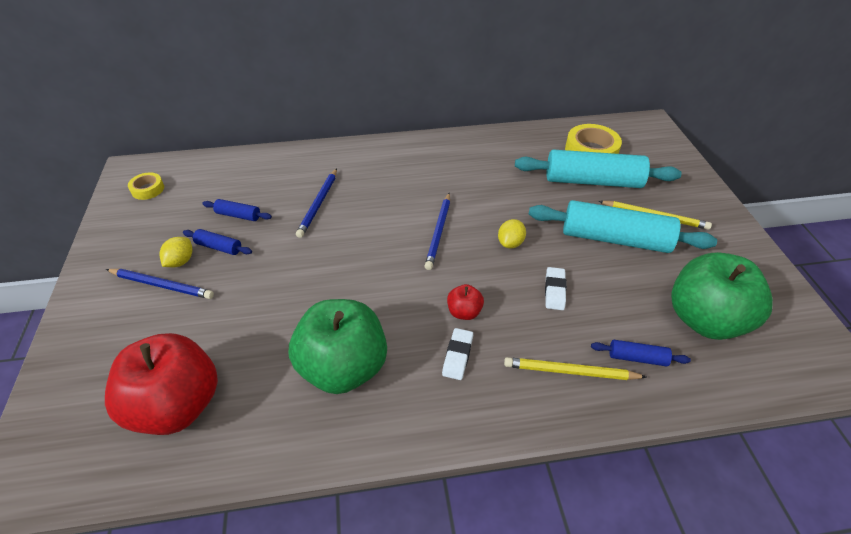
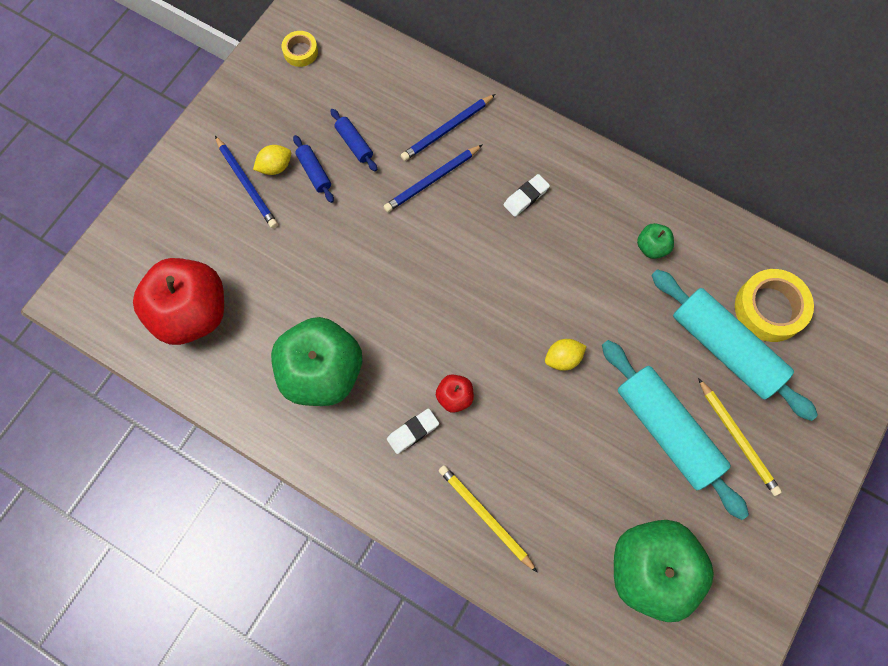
camera: 40 degrees right, 25 degrees up
blue pencil [425,193,450,270] -> blue pencil moved to [401,94,496,161]
white eraser [545,267,567,310] -> white eraser moved to [503,174,550,217]
blue rolling pin [591,340,691,366] -> none
none -> green apple [637,223,674,259]

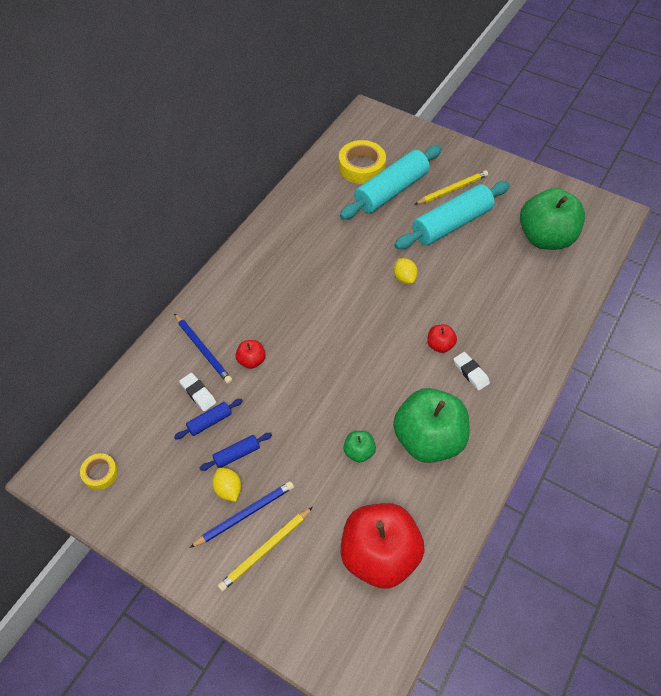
camera: 90 degrees left, 15 degrees down
blue pencil [383,145,482,212] -> red apple [235,340,266,369]
yellow pencil [439,465,537,572] -> yellow pencil moved to [218,507,313,591]
white eraser [503,174,550,217] -> white eraser moved to [179,373,216,411]
green apple [637,223,674,259] -> green apple moved to [343,431,376,463]

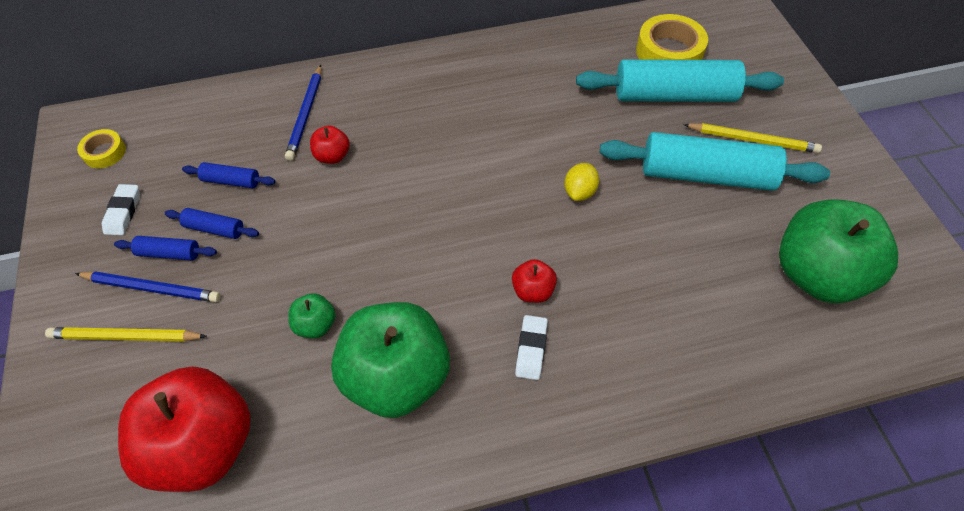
camera: 45 degrees right, 0 degrees up
white eraser [179,373,216,411] -> white eraser moved to [102,184,140,235]
yellow lemon [212,468,241,502] -> blue rolling pin [114,236,217,260]

